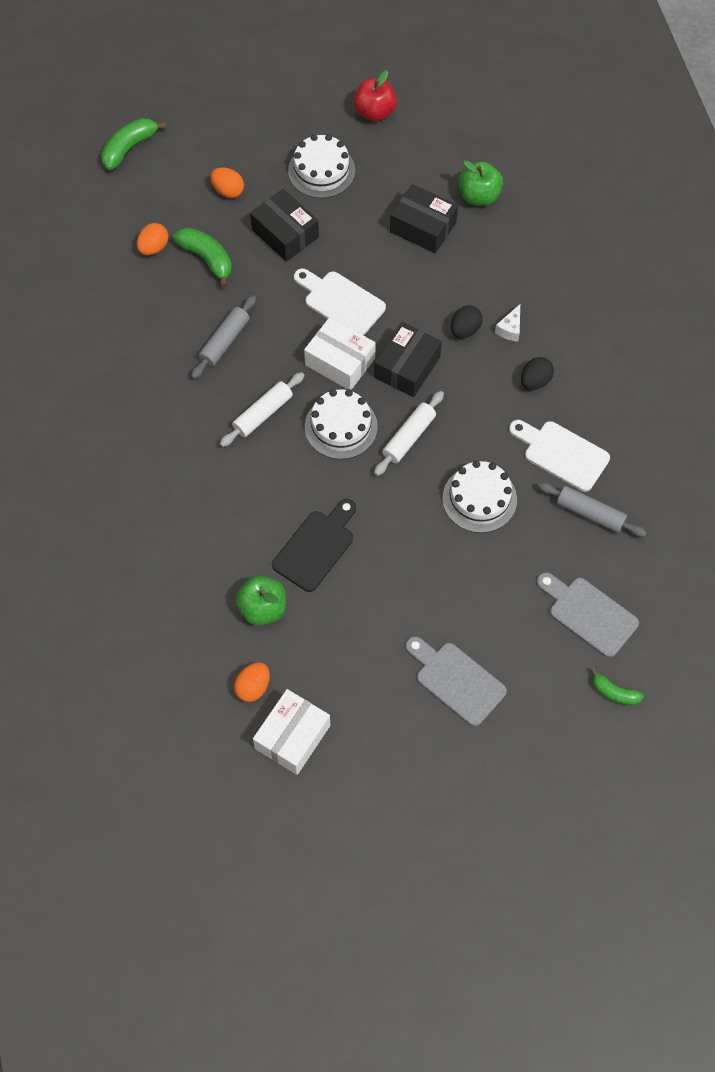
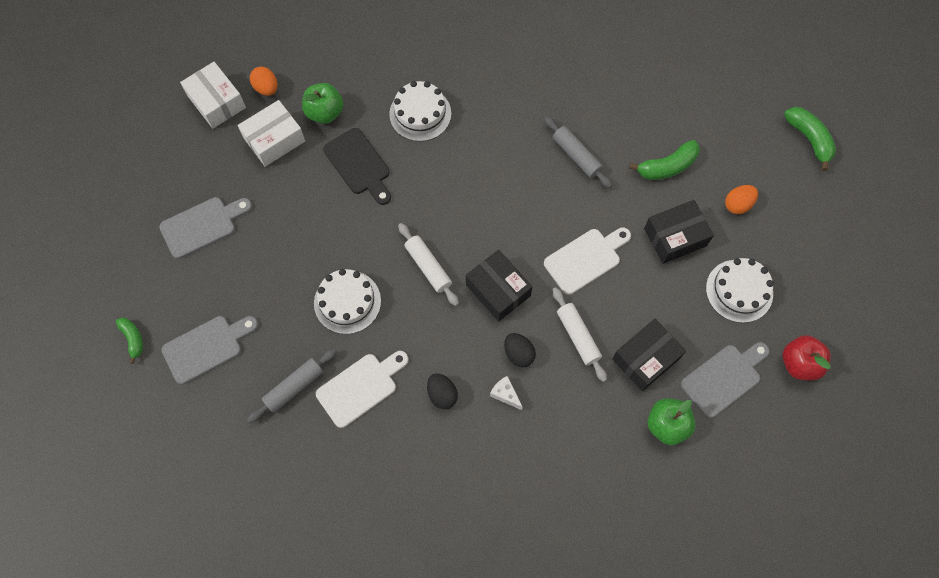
camera: 110 degrees right, 5 degrees up
orange egg [137,223,168,255] -> none
white rolling pin [220,372,305,447] -> white rolling pin moved to [552,287,607,382]
white box [304,317,376,390] -> white box moved to [238,100,305,167]
white cake [305,389,378,459] -> white cake moved to [389,81,451,141]
green banana [590,668,644,705] -> green banana turned 105 degrees clockwise [116,317,143,364]
none -> grey cutting board [681,342,770,418]

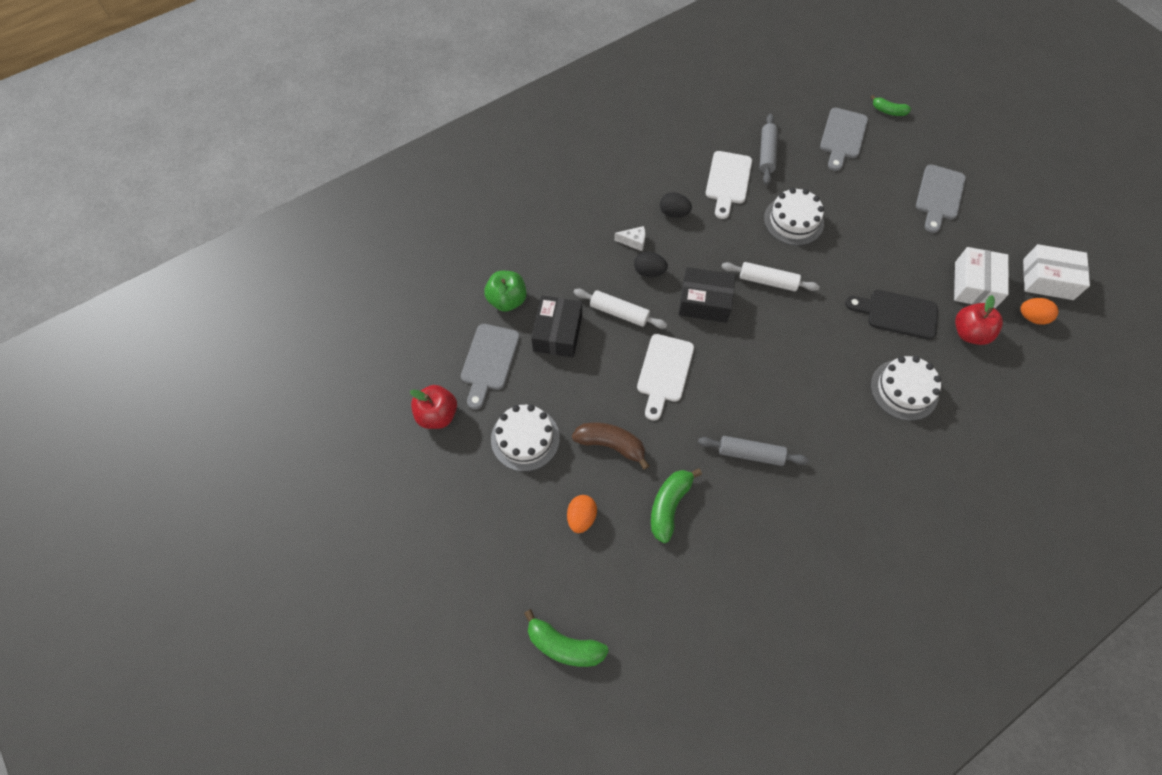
camera: 140 degrees right, 5 degrees down
green apple [302,83,344,124] -> red apple [955,295,1003,345]
black box [644,200,714,264] -> brown banana [572,423,649,470]

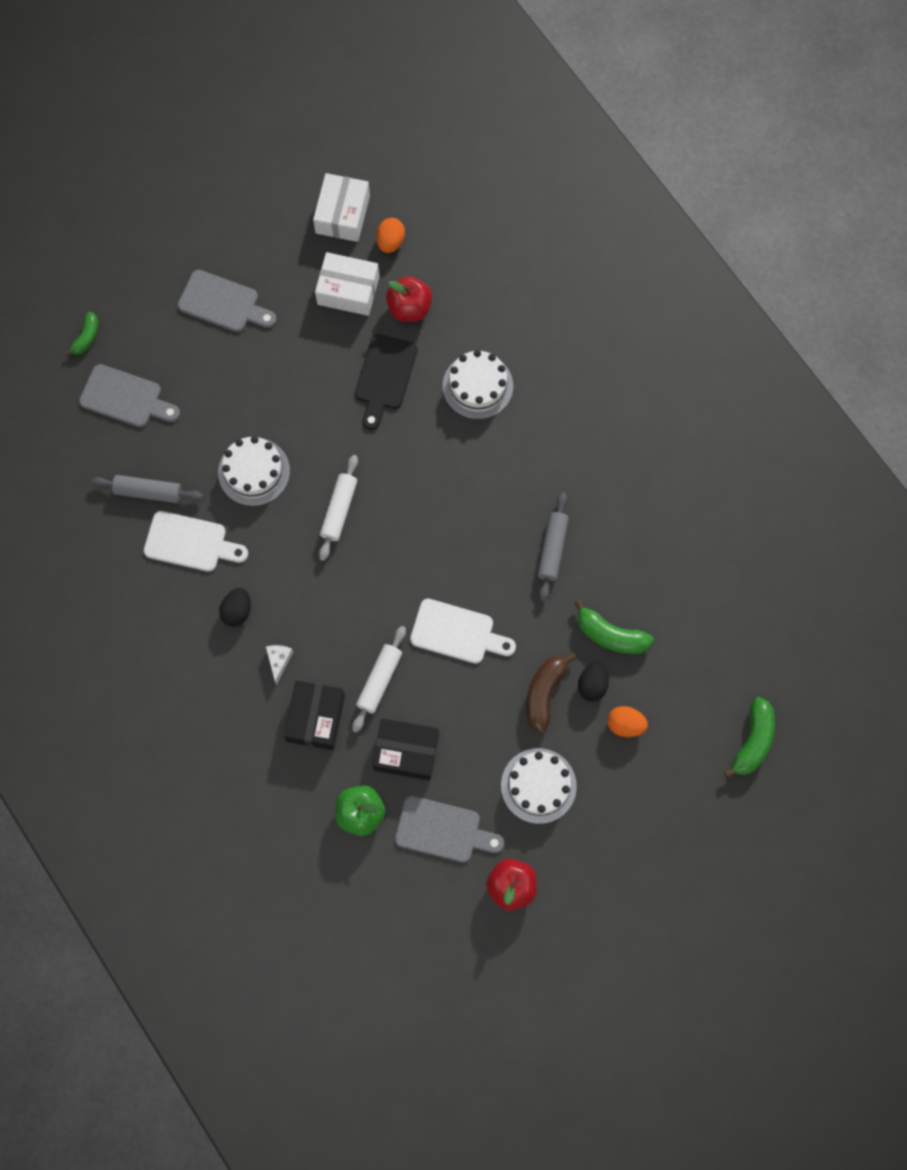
camera: 90 degrees left, 10 degrees up
black egg [634,252,668,277] -> black egg moved to [578,662,609,702]
black box [679,267,736,323] -> black box moved to [284,681,345,750]

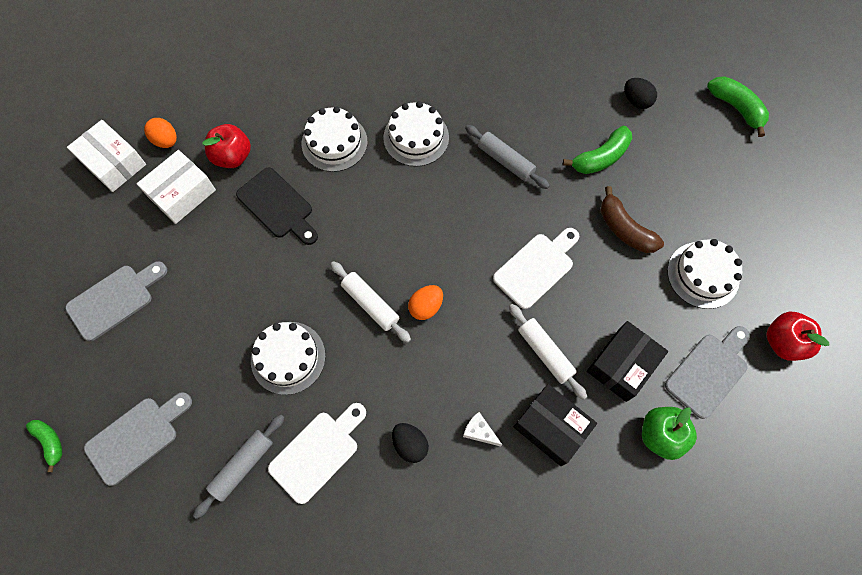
camera: 60 degrees left, 5 degrees down
black egg [578,662,609,702] -> black egg moved to [624,78,657,109]
orange egg [607,706,648,737] -> orange egg moved to [408,285,443,320]
none -> white cake [383,101,449,167]

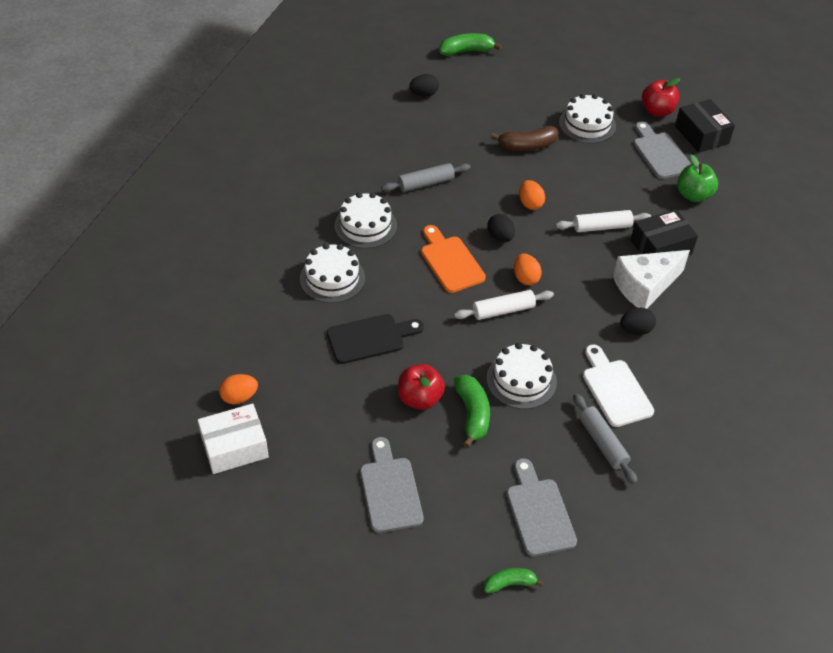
camera: 65 degrees left, 20 degrees down
white box [137,150,216,224] -> none
red apple [203,124,251,168] -> red apple moved to [398,364,445,410]
white cheese [463,412,502,446] -> white cheese [613,250,690,309], size x2.26
white cutting board [493,228,579,309] -> orange egg [519,180,545,210]
green banana [563,126,632,174] -> green banana moved to [454,375,490,448]
black box [587,321,668,402] -> black box moved to [675,99,735,153]
none -> orange cutting board [421,225,486,293]
none -> black egg [487,214,515,242]

